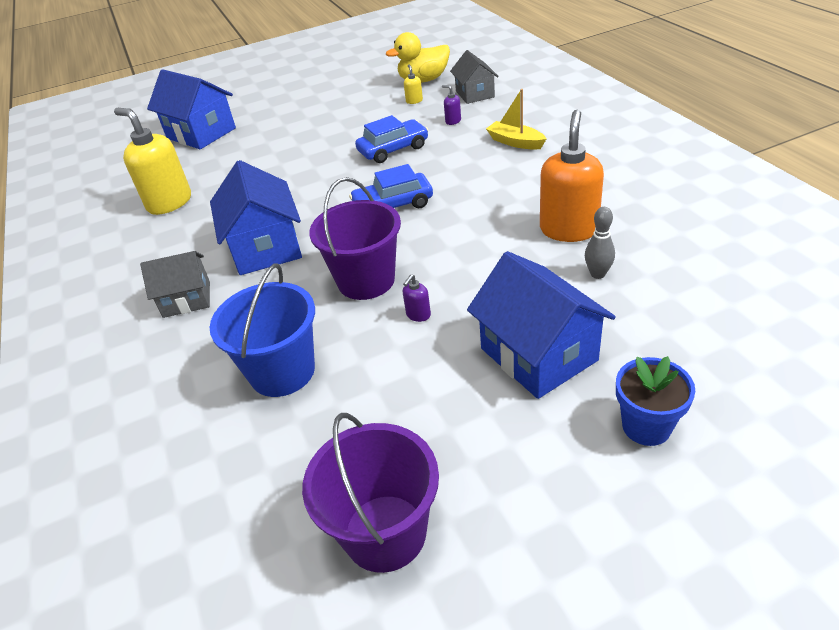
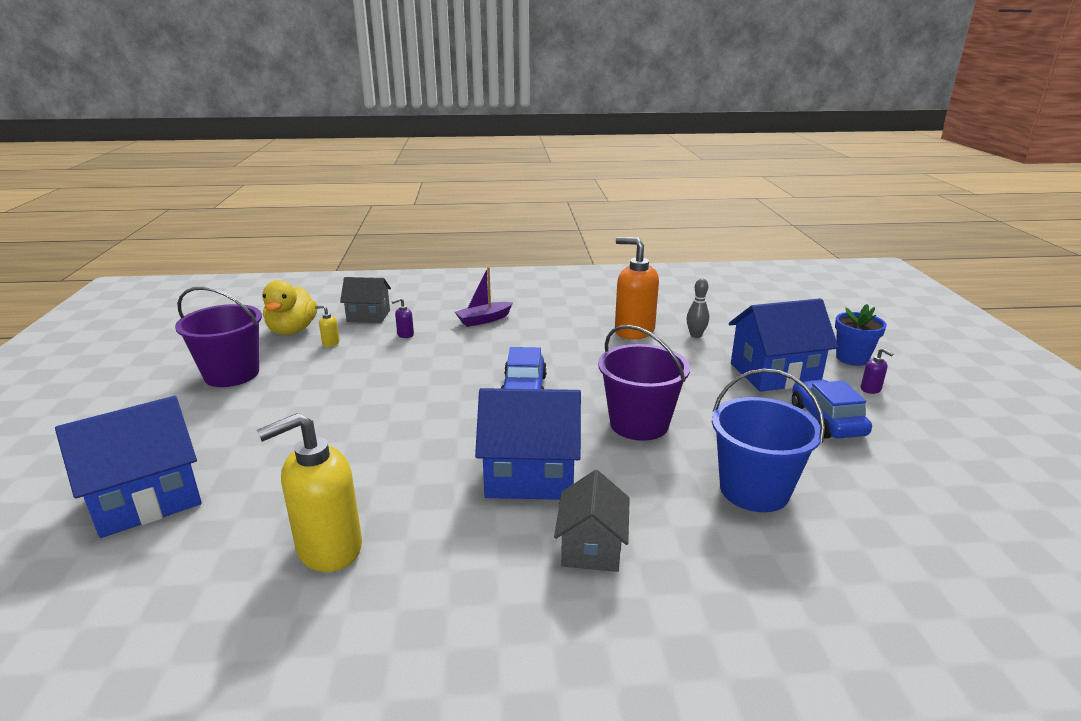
camera: 75 degrees left, 15 degrees down
purple bucket [302,413,439,573] -> purple bucket moved to [175,287,262,387]
blue car [355,115,428,163] -> blue car moved to [792,380,872,438]
purple soap dispenser [403,274,431,322] -> purple soap dispenser moved to [861,348,893,394]
yellow boat [486,89,546,150] -> purple boat [455,267,513,327]

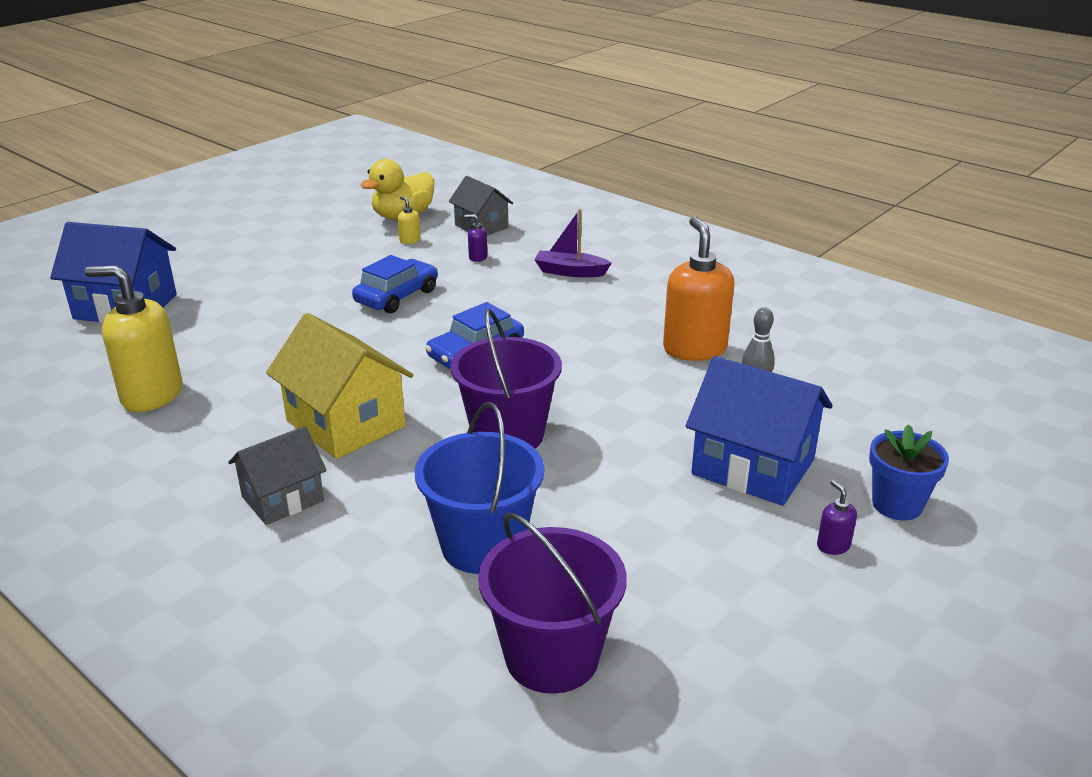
camera: 45 degrees right, 5 degrees up
purple bucket [175,287,262,387] -> purple bucket moved to [478,513,627,694]
blue house [475,388,581,500] -> yellow house [266,313,413,459]
blue car [792,380,872,438] -> blue car moved to [352,255,438,313]
purple soap dispenser [861,348,893,394] -> purple soap dispenser turned 150 degrees clockwise [817,480,857,555]

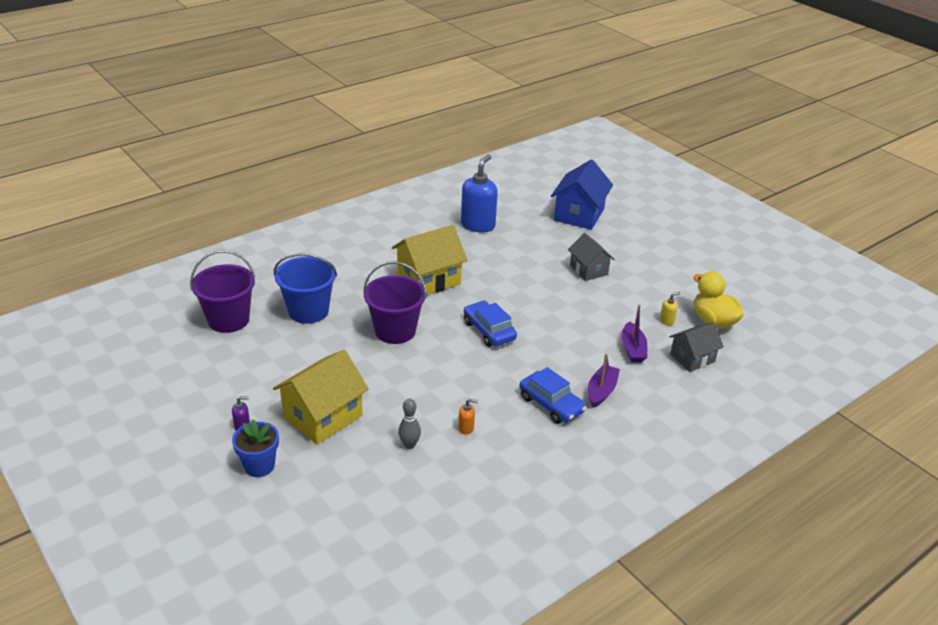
camera: 100 degrees right, 5 degrees up
yellow soap dispenser [85,265,182,412] -> blue soap dispenser [461,154,498,232]
grey house [229,426,327,525] -> grey house moved to [568,233,614,281]
blue car [352,255,438,313] -> blue car moved to [519,367,587,424]
purple soap dispenser [464,214,487,262] -> purple boat [622,304,647,362]
orange soap dispenser [663,217,734,361] -> orange soap dispenser [458,399,478,435], size x0.41
blue house [686,356,833,506] -> yellow house [273,350,369,445]

